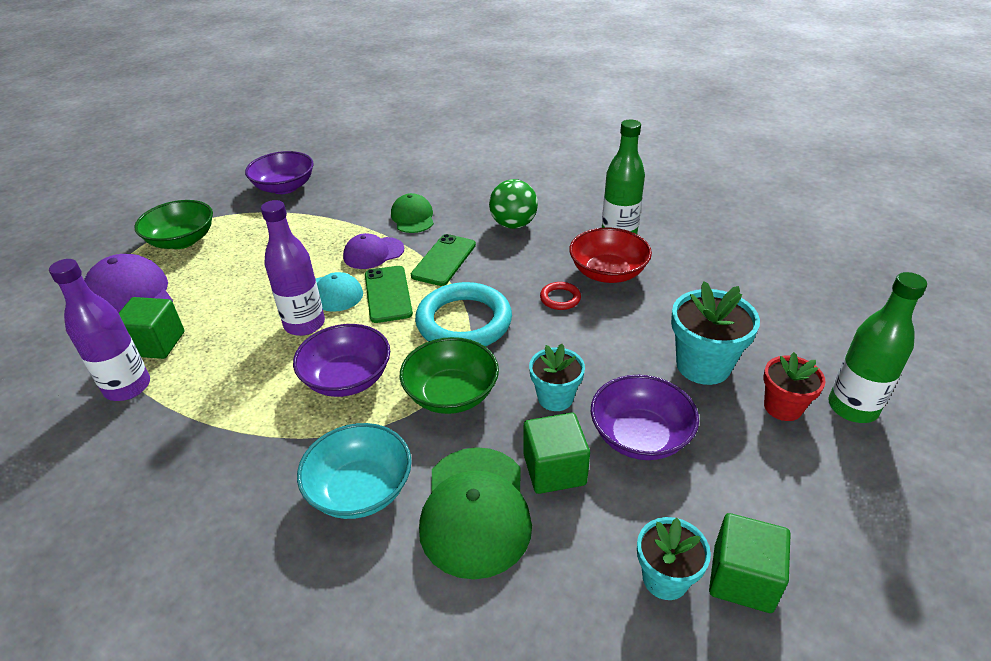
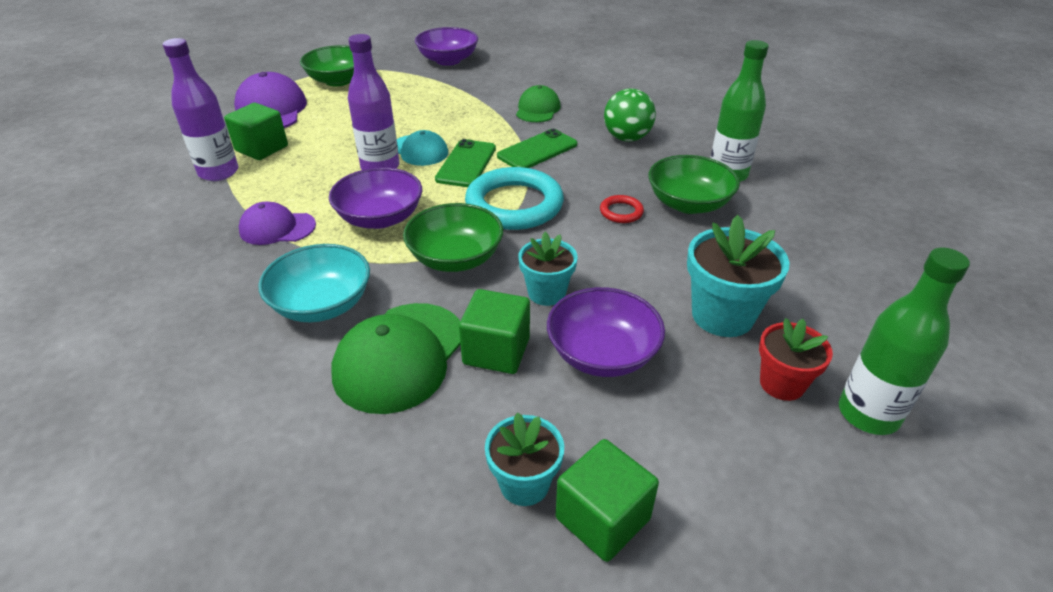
camera: 25 degrees right, 0 degrees up
purple cap [343,233,404,269] -> purple cap moved to [239,201,316,245]
red bowl [569,227,652,283] -> green bowl [648,155,740,214]

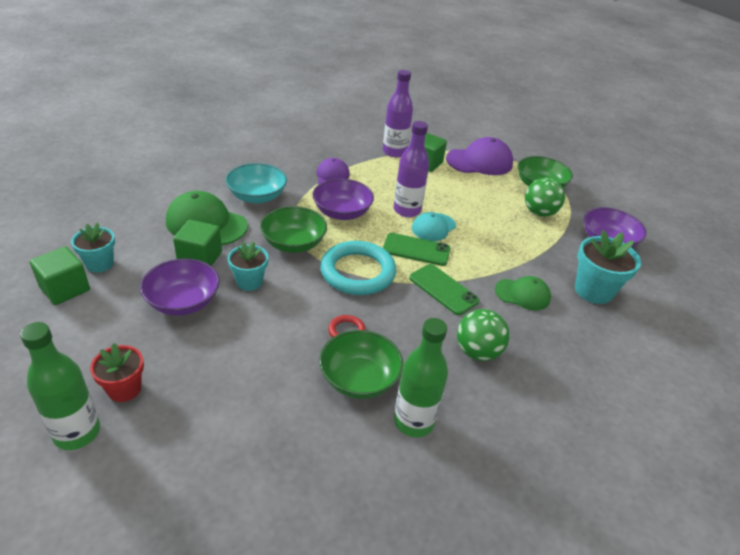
camera: 85 degrees right, 0 degrees up
turquoise flower pot [687,215,790,337] -> turquoise flower pot moved to [575,230,641,304]
none -> green ball [525,178,565,217]

